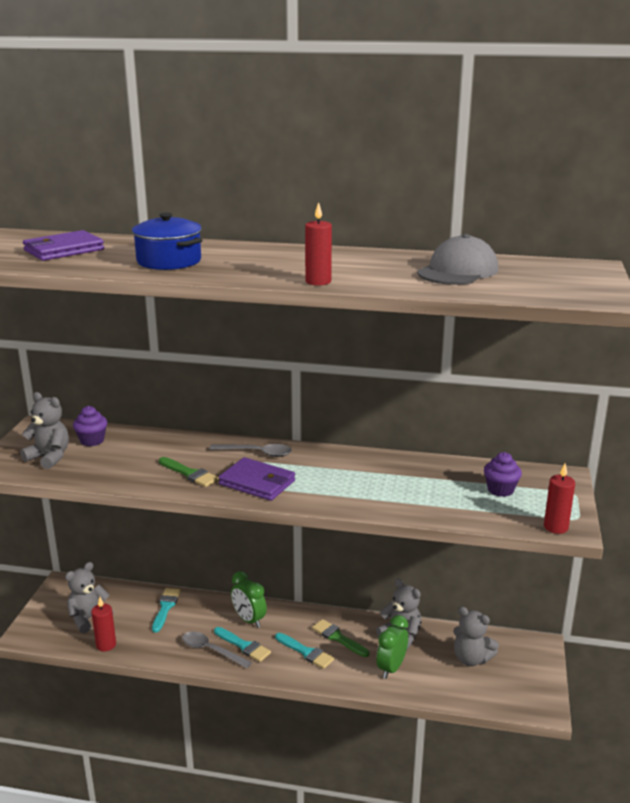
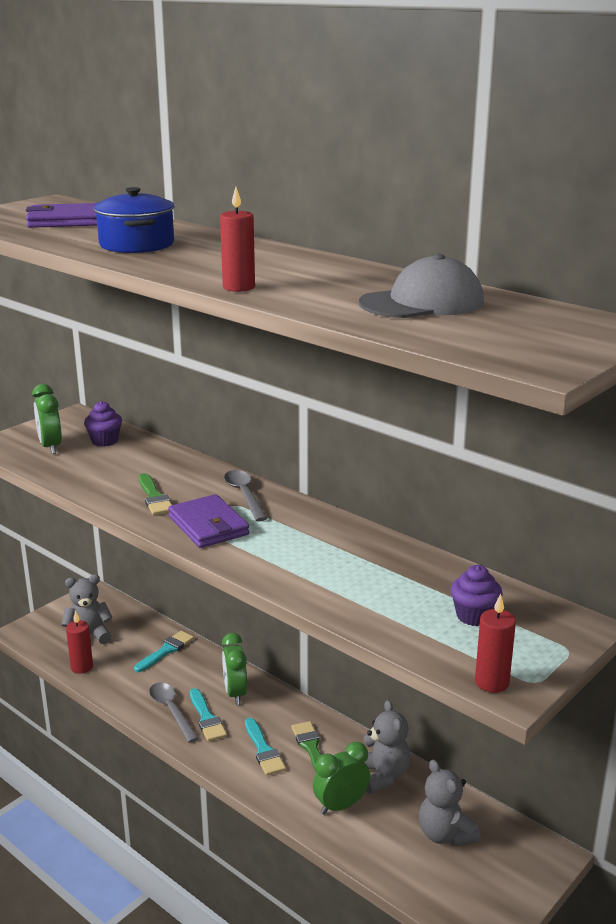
camera: 30 degrees right, 0 degrees up
grey teddy bear [20,392,69,469] -> green clock [32,384,62,454]
grey spoon [209,444,292,457] -> grey spoon turned 150 degrees counterclockwise [224,470,268,521]

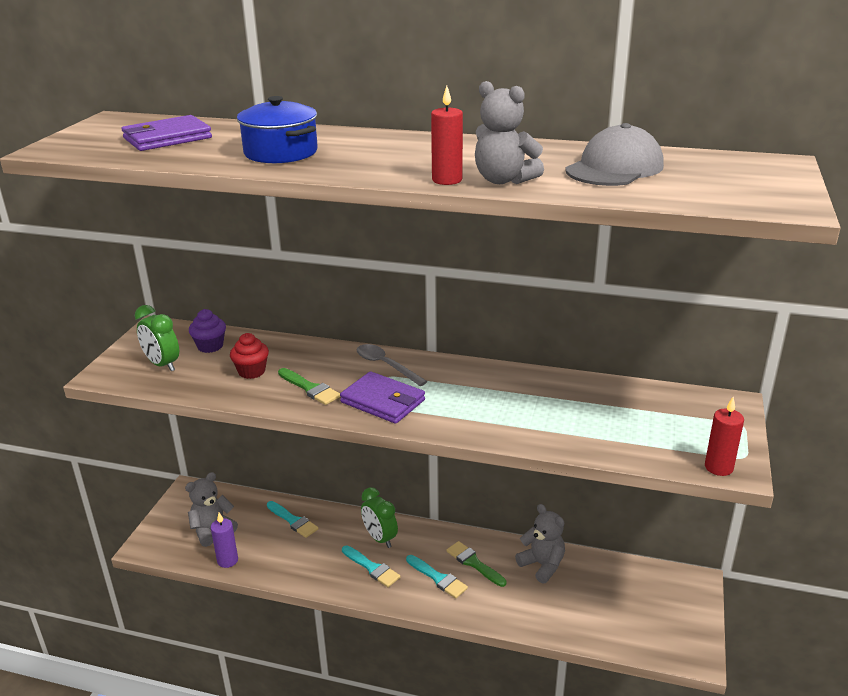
camera: 25 degrees left, 5 degrees up
red candle [66,611,93,674] -> purple candle [211,513,238,568]
turquoise brush [134,631,194,672] -> turquoise brush turned 120 degrees clockwise [267,501,318,538]
grey spoon [149,682,198,743] -> none
green clock [313,742,370,815] -> none
grey teddy bear [419,759,481,847] -> grey teddy bear moved to [475,81,544,184]
purple cupcake [451,565,503,626] -> none
none -> red cupcake [230,333,269,379]

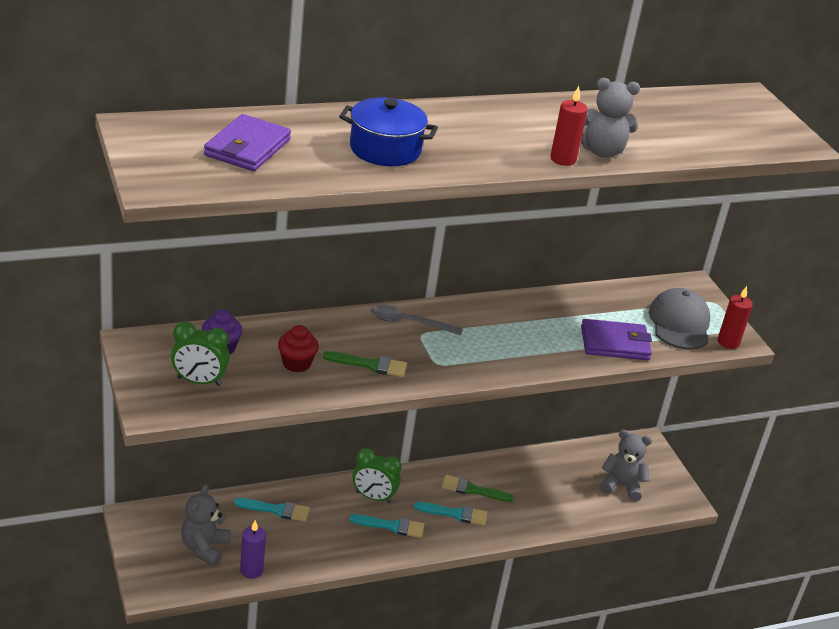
camera: 40 degrees left, 5 degrees up
purple wallet [340,371,425,424] -> purple wallet moved to [581,319,652,360]
grey teddy bear [515,504,565,583] -> grey teddy bear moved to [600,430,652,501]
grey cap [565,123,664,186] -> grey cap moved to [649,288,710,349]

